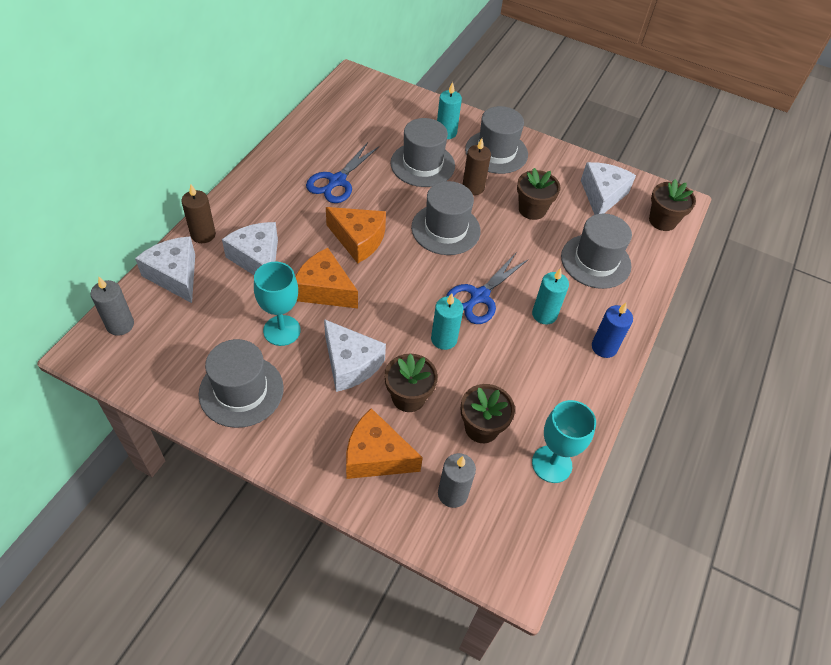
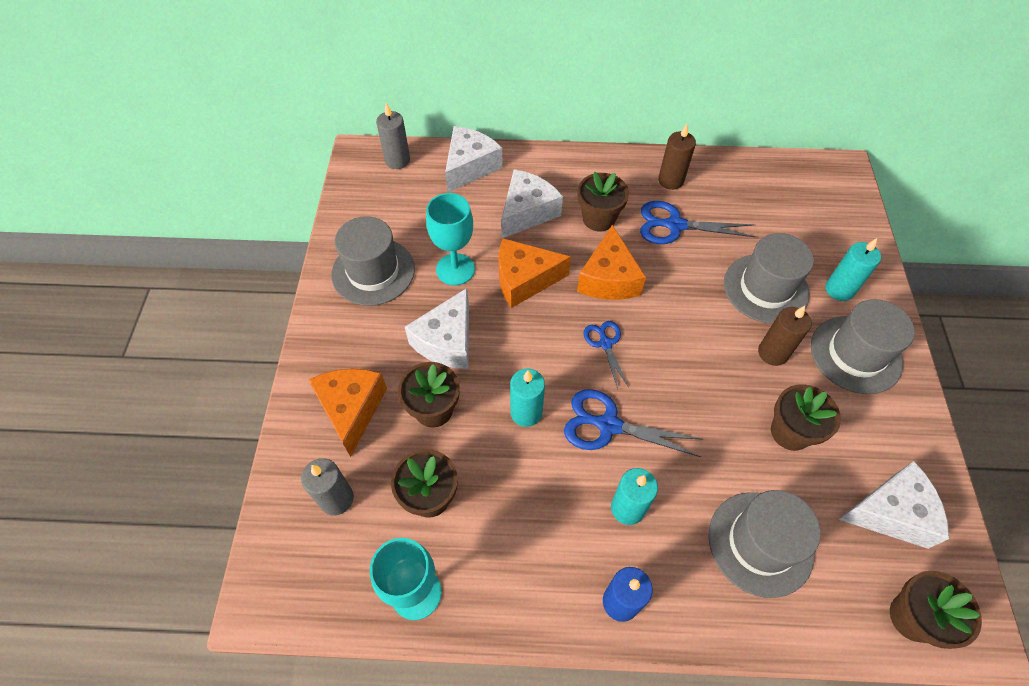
camera: 70 degrees right, 5 degrees up
brown candle [181,185,216,243] -> brown candle moved to [658,124,696,190]
orange cheese [295,248,358,308] -> orange cheese turned 105 degrees counterclockwise [499,238,571,308]
grey hat [411,181,481,255] -> none
none -> brown flower pot [578,172,629,231]
none -> blue scissors [583,321,629,390]

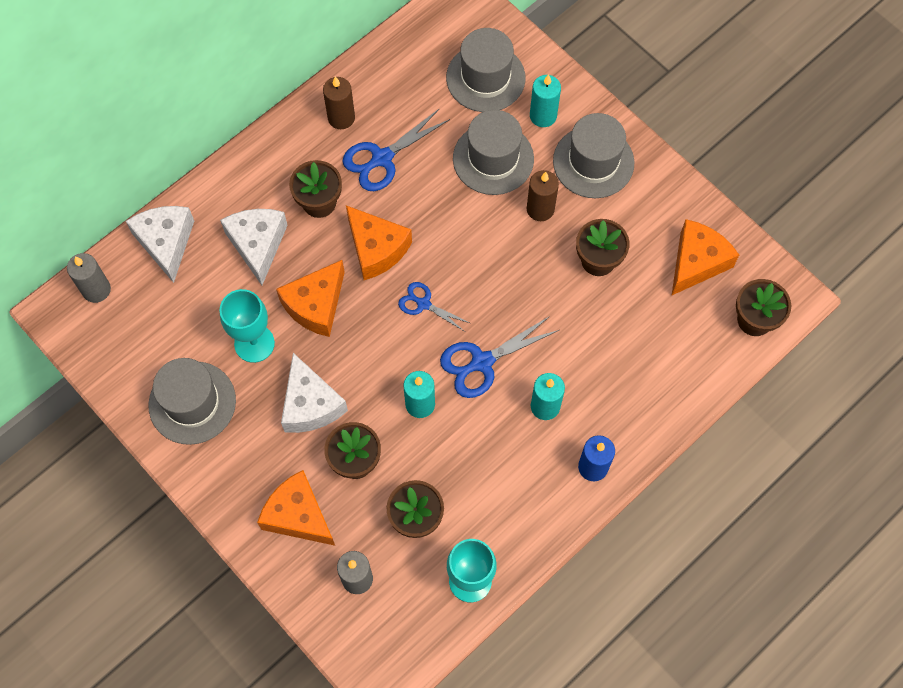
camera: 45 degrees left, 10 degrees up
grey hat [708,490,821,598] -> grey hat moved to [446,28,525,112]
white cheese [838,461,949,549] -> orange cheese [671,219,739,296]

